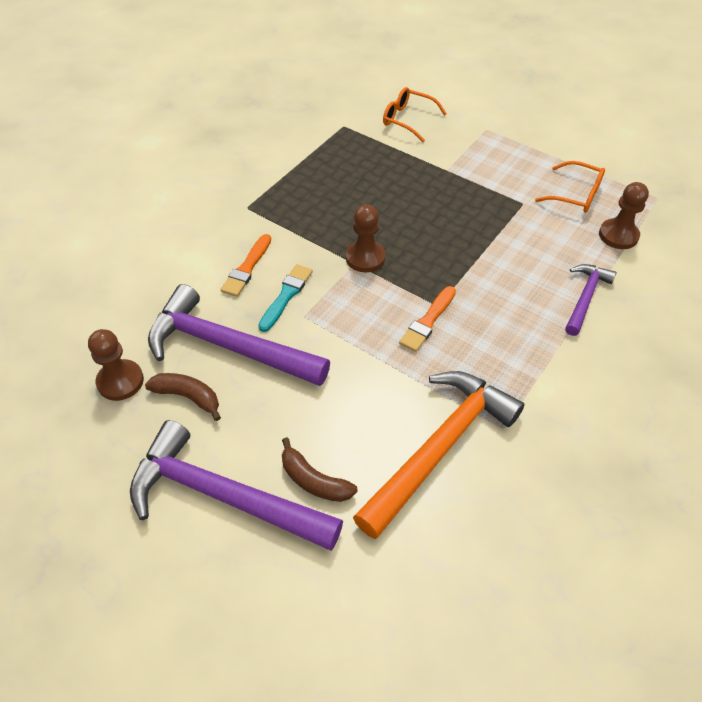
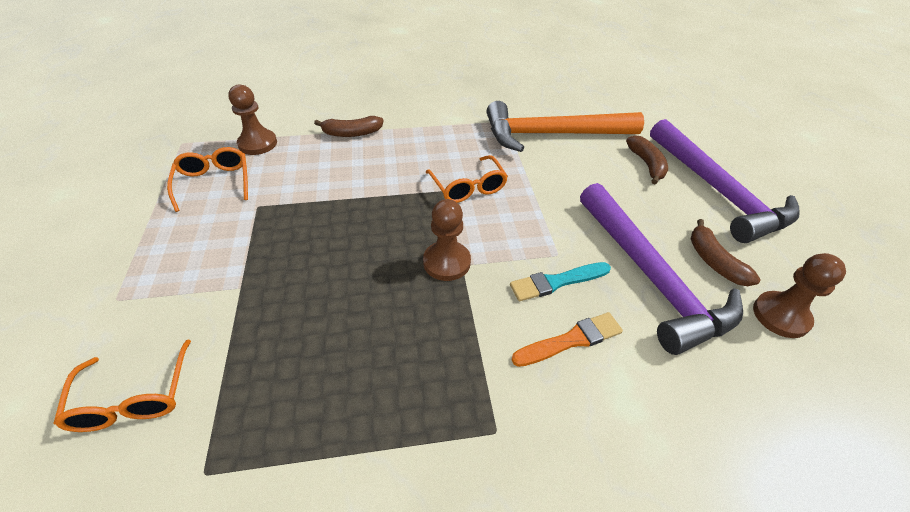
camera: 135 degrees left, 5 degrees down
orange brush [399,286,456,352] -> orange glasses [426,155,508,203]
purple hammer [565,264,616,336] -> brown banana [314,116,384,137]

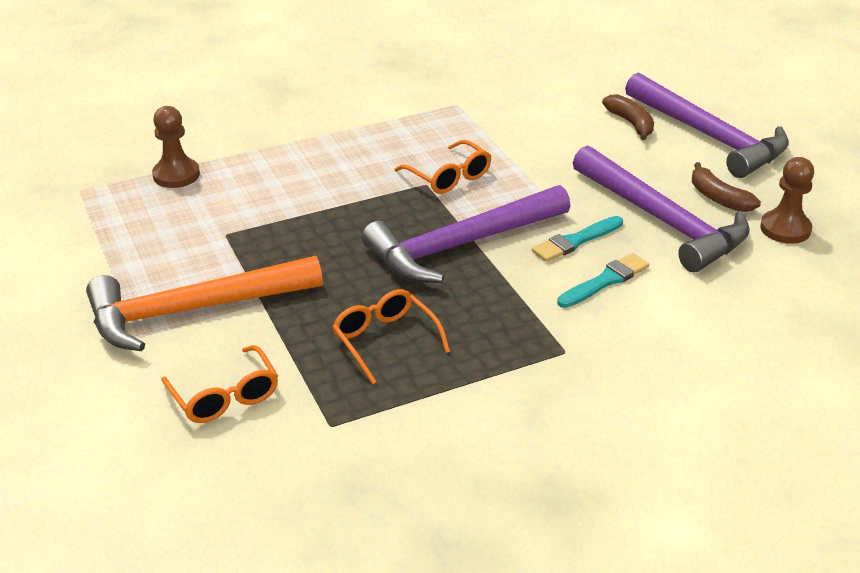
camera: 15 degrees left, 10 degrees down
orange glasses [167,147,248,212] -> orange glasses moved to [332,289,450,384]
brown banana [314,116,384,137] -> none
brown pawn [423,199,471,281] -> purple hammer [362,185,571,283]
orange hammer [487,101,644,152] -> orange hammer moved to [86,256,323,351]
orange brush [512,312,623,367] -> turquoise brush [557,253,649,308]

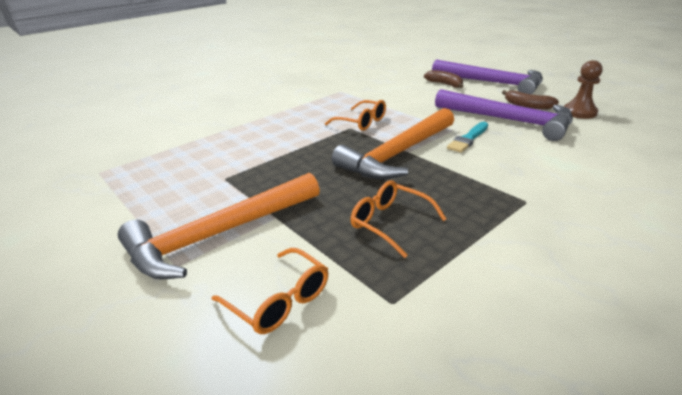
camera: 15 degrees left, 5 degrees down
brown pawn [152,106,200,188] -> none
purple hammer [362,185,571,283] -> orange hammer [332,108,454,180]
turquoise brush [557,253,649,308] -> none

